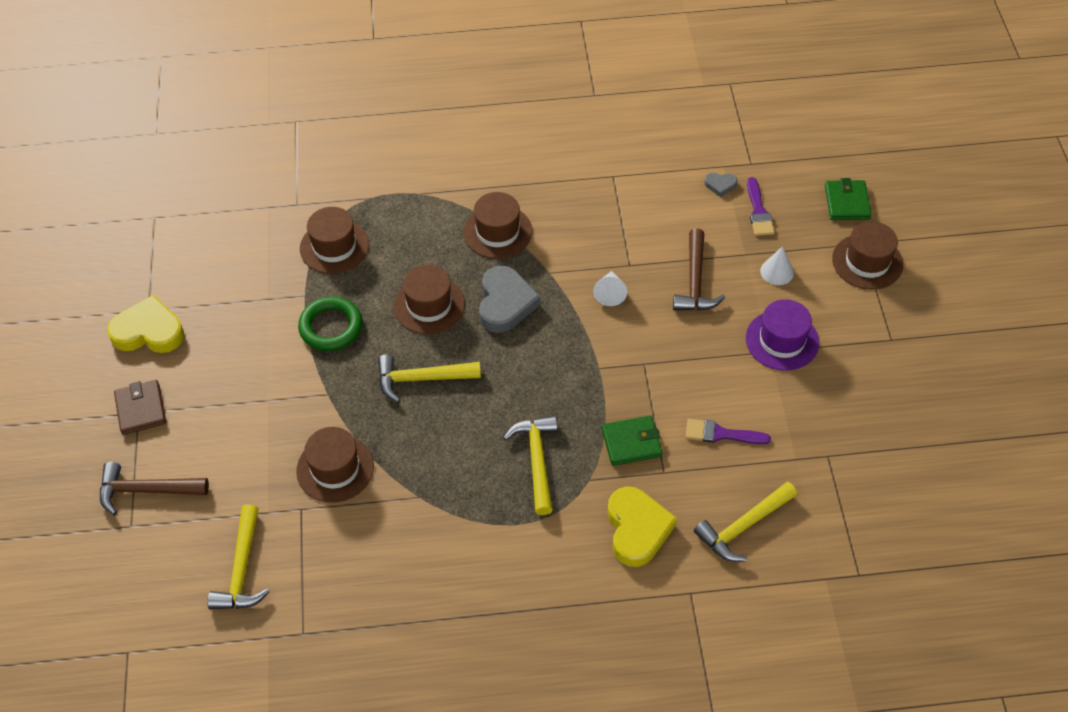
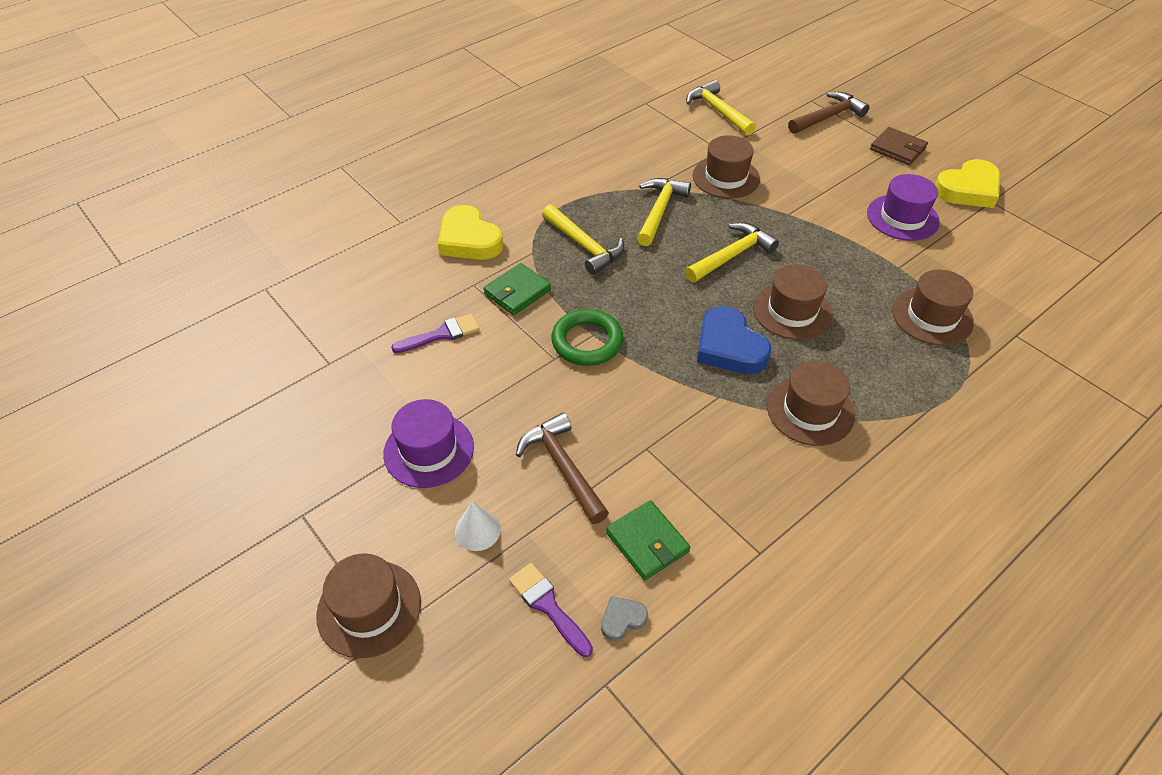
camera: 145 degrees right, 5 degrees down
green ring [298,297,363,351] -> green ring moved to [551,309,623,366]
grey heart [479,266,541,333] -> blue heart [697,306,771,374]
white cone [593,271,627,306] -> none
yellow hammer [694,482,797,562] -> yellow hammer moved to [637,178,691,246]
green wallet [825,178,872,220] -> green wallet moved to [606,500,690,580]
none -> purple hat [867,174,940,241]

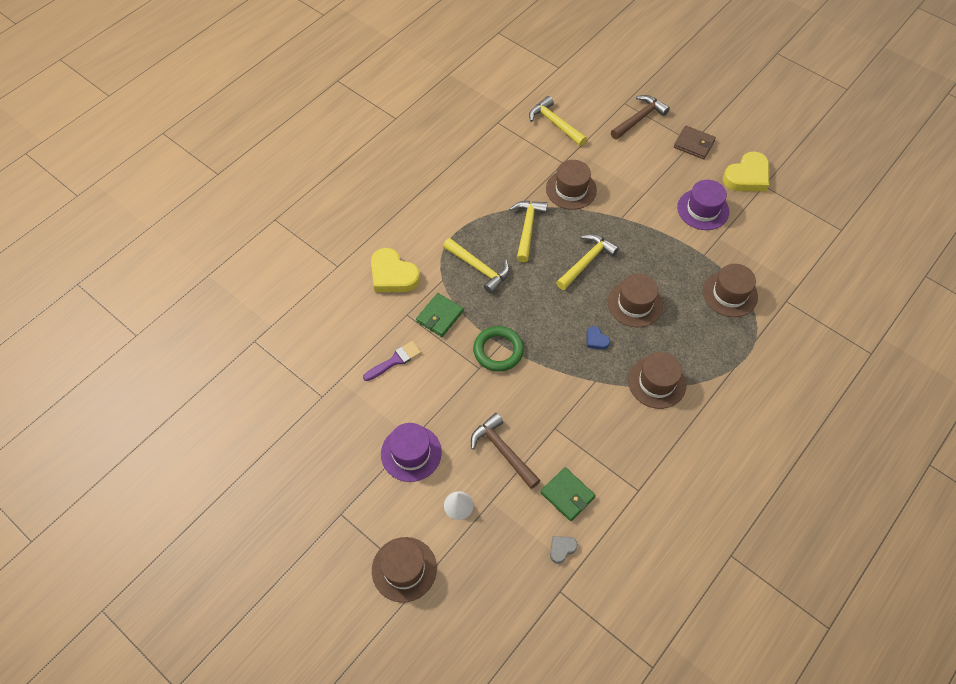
camera: 10 degrees left, 10 degrees up
purple brush [509,563,593,657] -> none
blue heart [697,306,771,374] -> blue heart [586,326,610,350], size x0.47

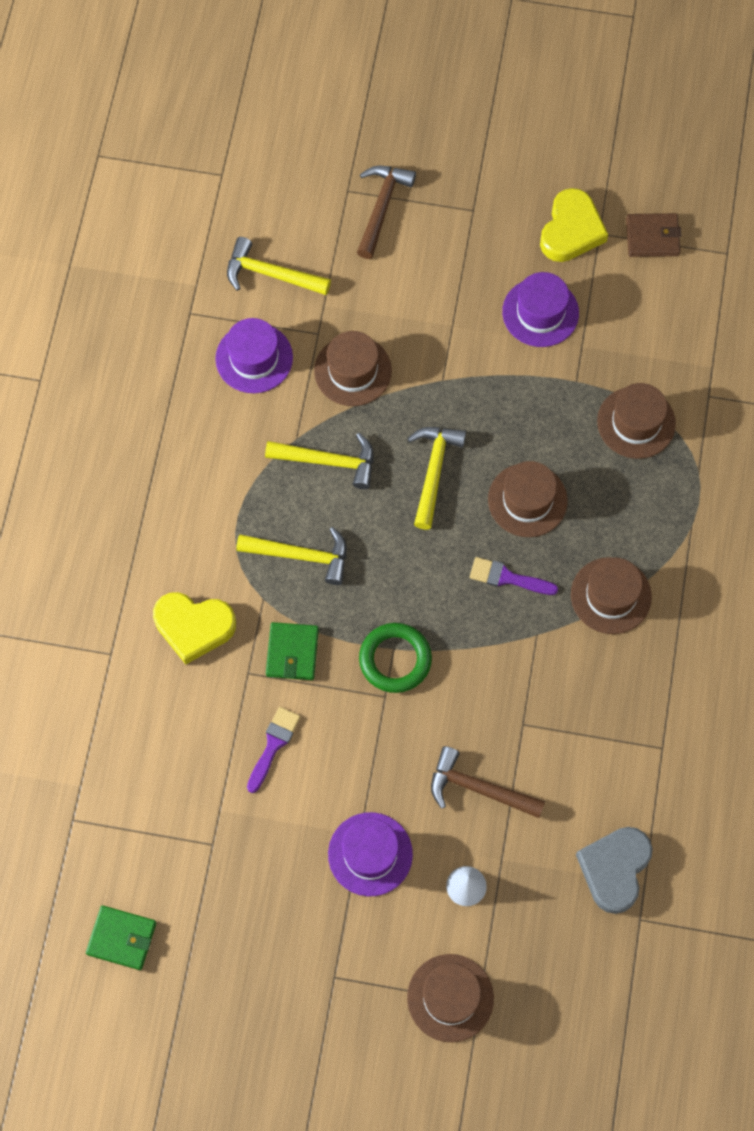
camera: 30 degrees left, 10 degrees up
yellow hammer [509,201,548,262] -> yellow hammer turned 120 degrees clockwise [265,433,374,489]
green wallet [540,467,596,521] -> green wallet moved to [86,905,156,970]
grey heart [550,536,578,564] -> grey heart [576,827,653,914], size x2.13
blue heart [586,326,610,350] -> purple brush [470,557,558,595]
brown wallet [674,126,716,159] -> brown wallet moved to [626,213,681,257]
none -> purple hat [215,318,293,393]

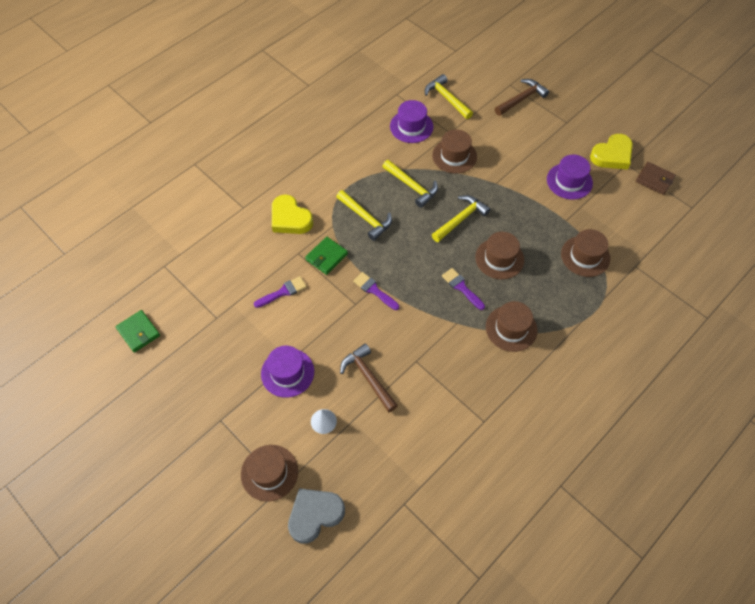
camera: 35 degrees right, 10 degrees down
green ring [359,623,432,693] -> purple brush [353,272,399,310]
grey heart [576,827,653,914] -> grey heart moved to [288,488,345,544]

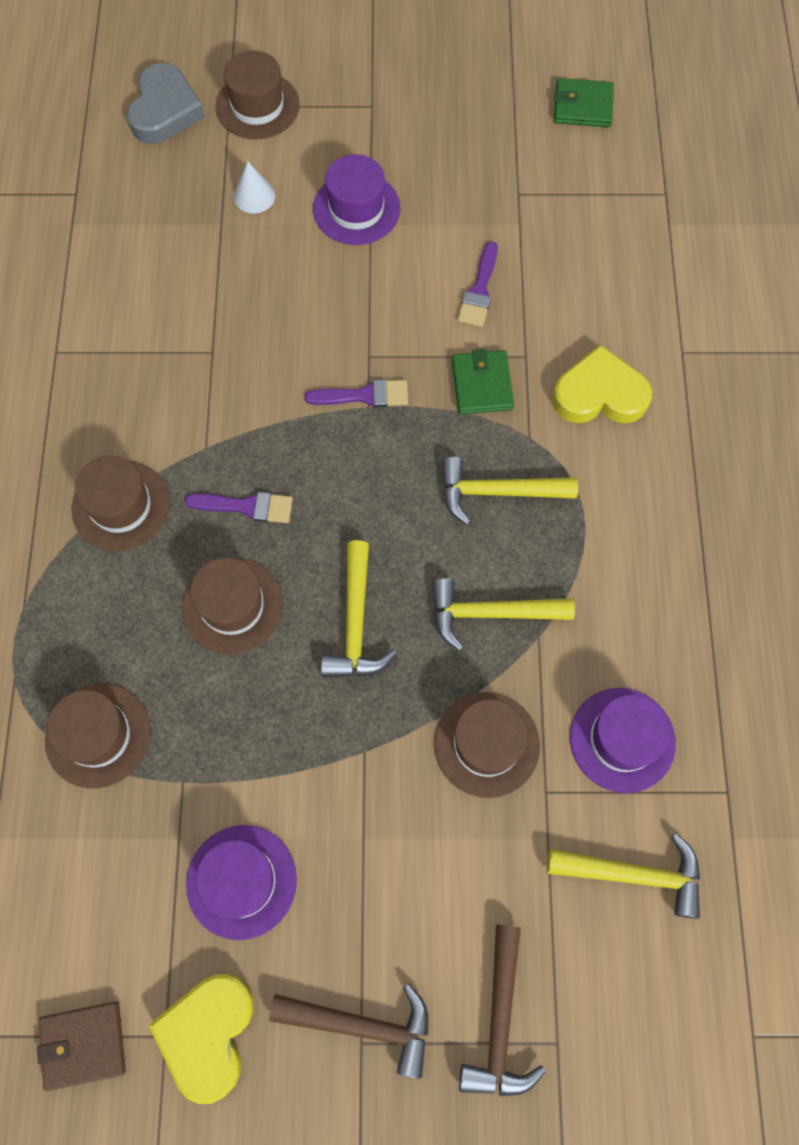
camera: 135 degrees right, 10 degrees up
brown hammer [340,344,398,412] -> brown hammer moved to [269,984,428,1079]

